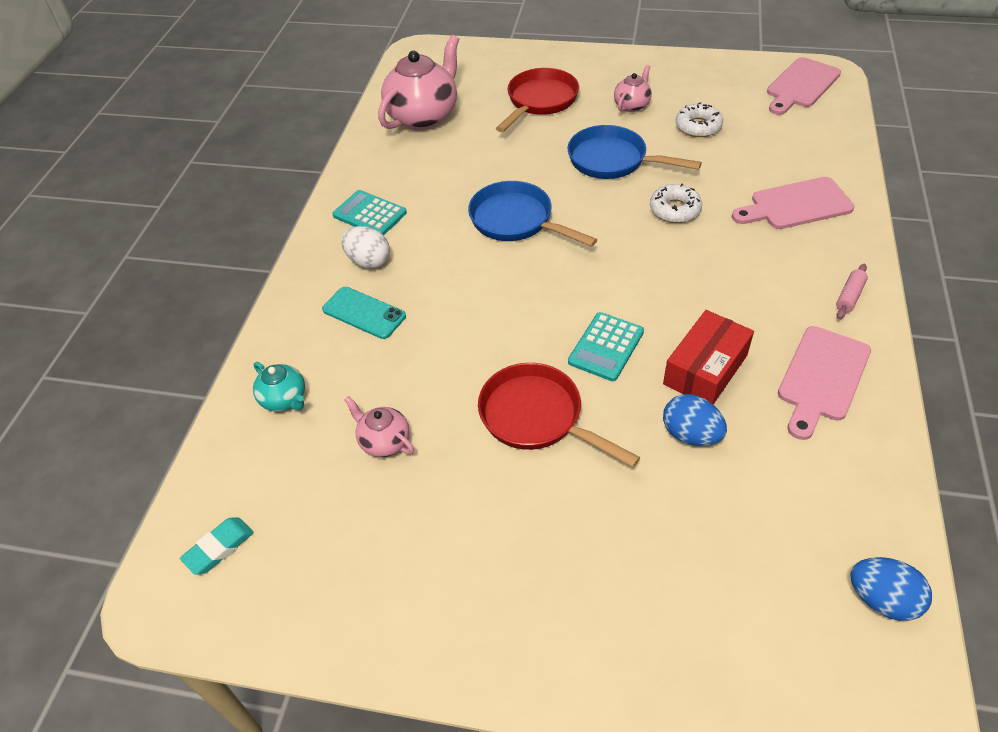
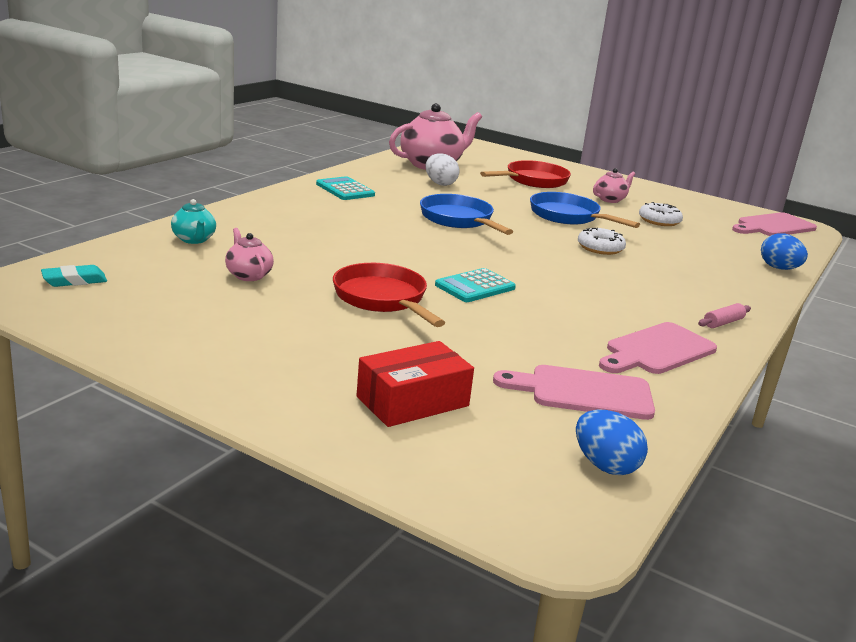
camera: 15 degrees right, 25 degrees down
turquoise phone [322,287,406,339] -> none
white egg [341,226,390,269] -> white egg moved to [425,153,460,186]
red box [663,310,754,405] -> red box moved to [357,341,474,427]
blue egg [663,394,727,446] -> blue egg moved to [761,233,808,270]
pink cutting board [732,177,854,229] -> pink cutting board moved to [493,365,655,420]

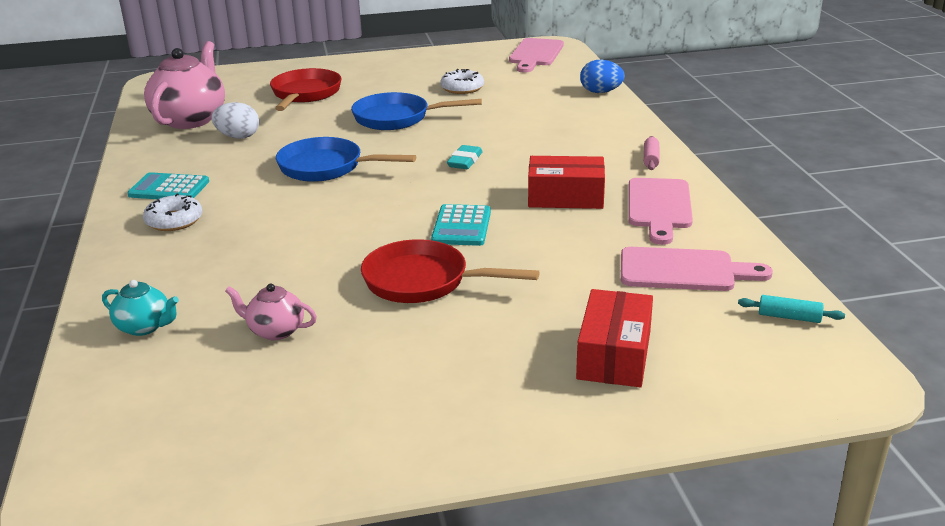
camera: 40 degrees left, 5 degrees up
turquoise eraser [41,265,107,287] -> turquoise eraser moved to [447,145,483,169]
pink cutting board [493,365,655,420] -> pink cutting board turned 135 degrees counterclockwise [621,247,773,291]
blue egg [576,410,648,475] -> turquoise rolling pin [738,295,845,323]
white donut [578,228,626,255] -> white donut moved to [143,193,202,231]
pink teapot [593,168,635,203] -> none
none -> red box [528,156,605,209]

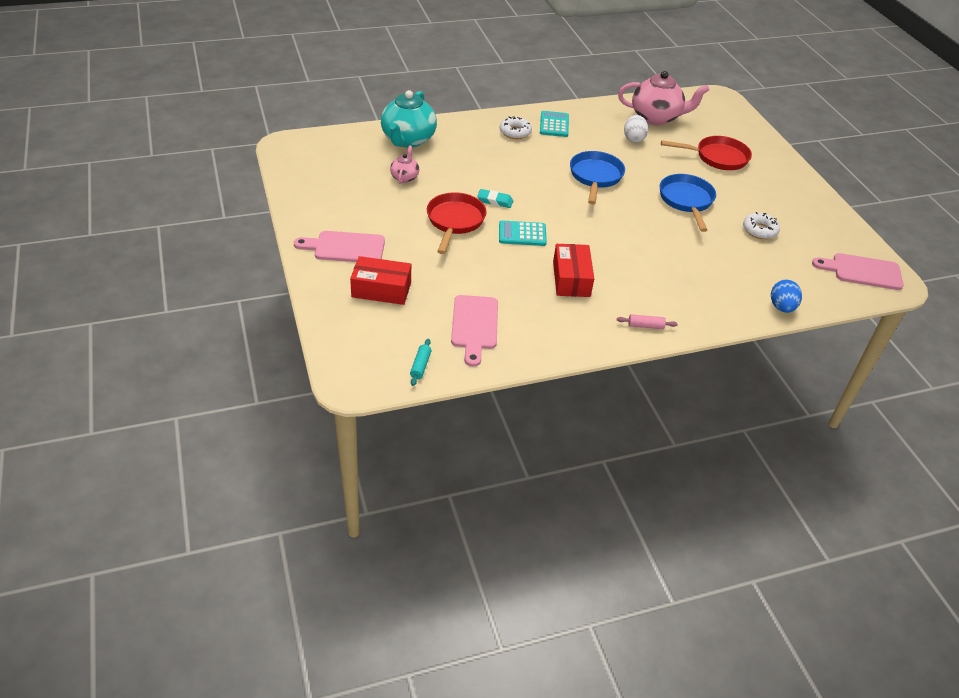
camera: 80 degrees right, 15 degrees up
turquoise teapot [102,280,179,336] -> turquoise teapot [381,90,437,148], size x2.01
turquoise eraser [447,145,483,169] -> turquoise eraser moved to [477,189,513,208]
pink cutting board [628,178,693,245] -> pink cutting board moved to [294,231,385,262]

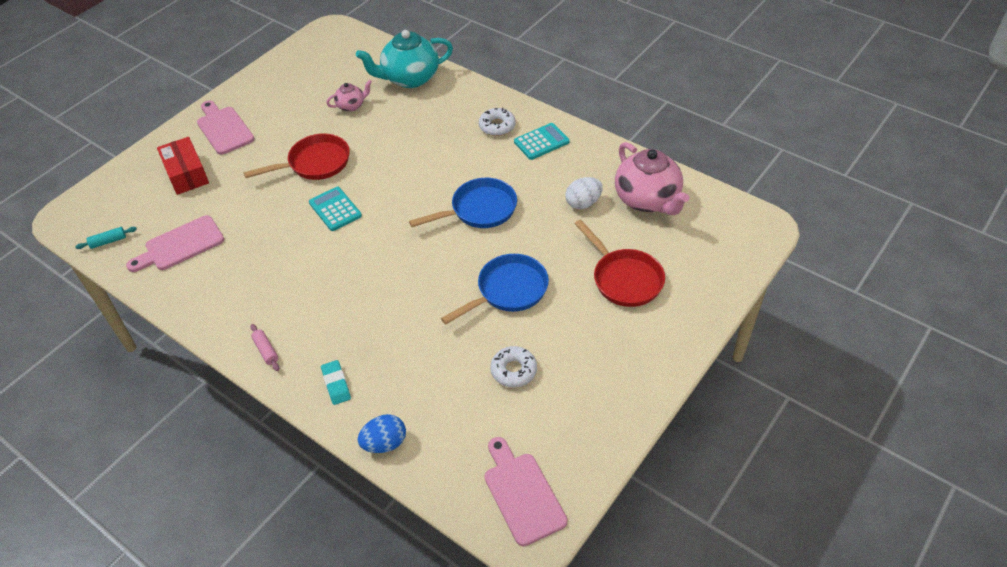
camera: 60 degrees right, 5 degrees up
turquoise eraser [477,189,513,208] -> turquoise eraser moved to [321,360,351,405]
red box [553,244,594,297] -> none

